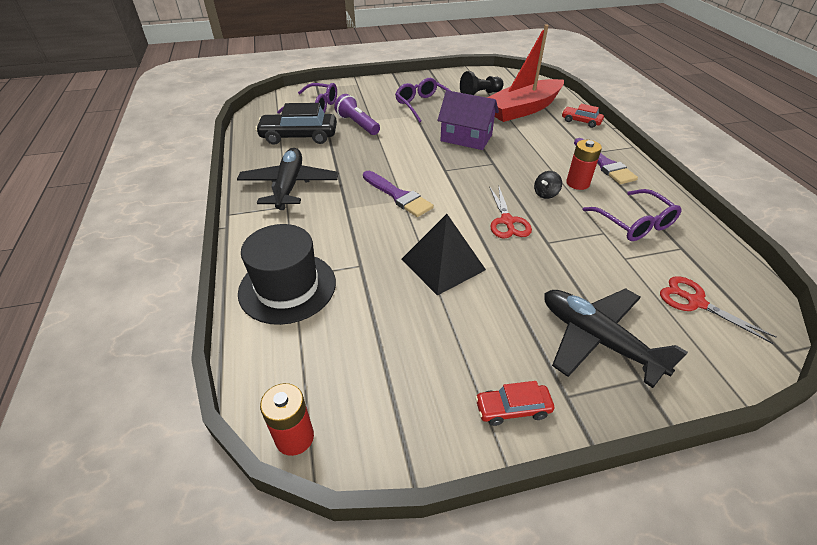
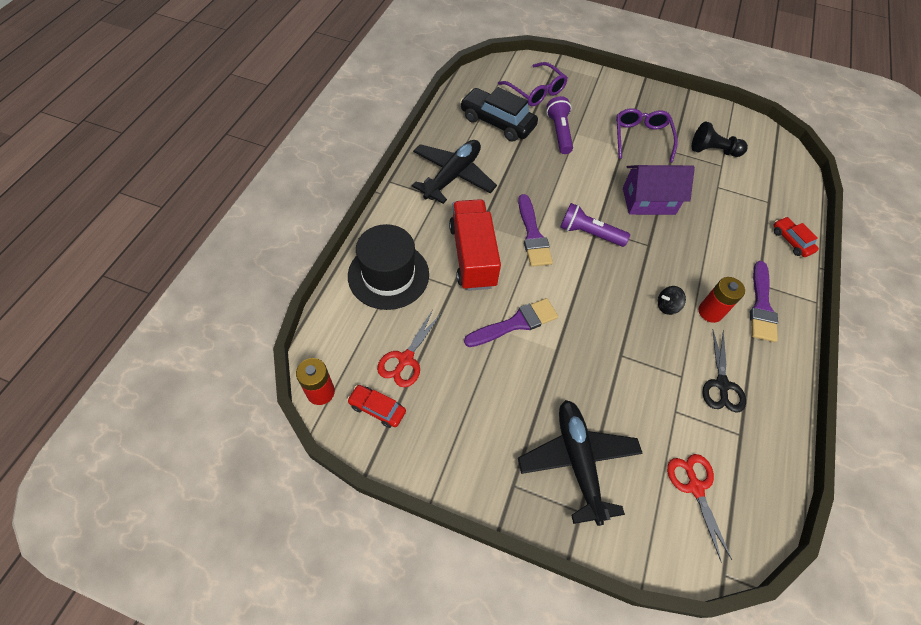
camera: 30 degrees right, 15 degrees up
black pyramid [402,214,486,296] -> purple brush [464,298,558,347]
purple house [437,90,499,150] -> purple house turned 60 degrees counterclockwise [623,165,695,215]
red car [475,381,554,426] -> red car moved to [347,385,406,428]
red boat [487,24,564,122] -> none
red scissors [489,185,532,238] -> red scissors moved to [377,311,441,387]
purple glasses [583,189,681,241] -> black scissors [702,330,746,413]
none -> red truck [449,199,501,291]
none -> purple flashlight [560,203,630,247]

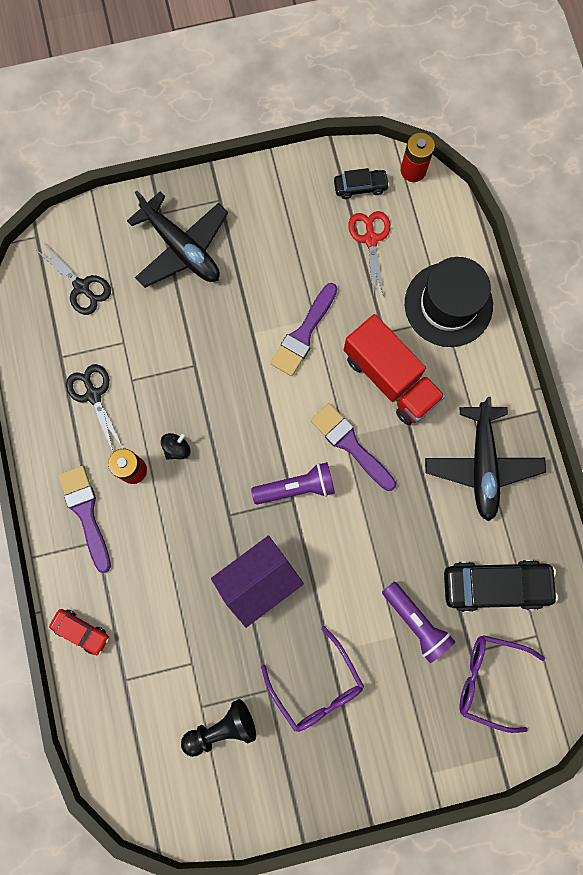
camera: 150 degrees right, 20 degrees up
red car [347,385,406,428] -> black car [334,168,390,199]
red scissors [667,454,732,563] -> black scissors [36,243,111,315]

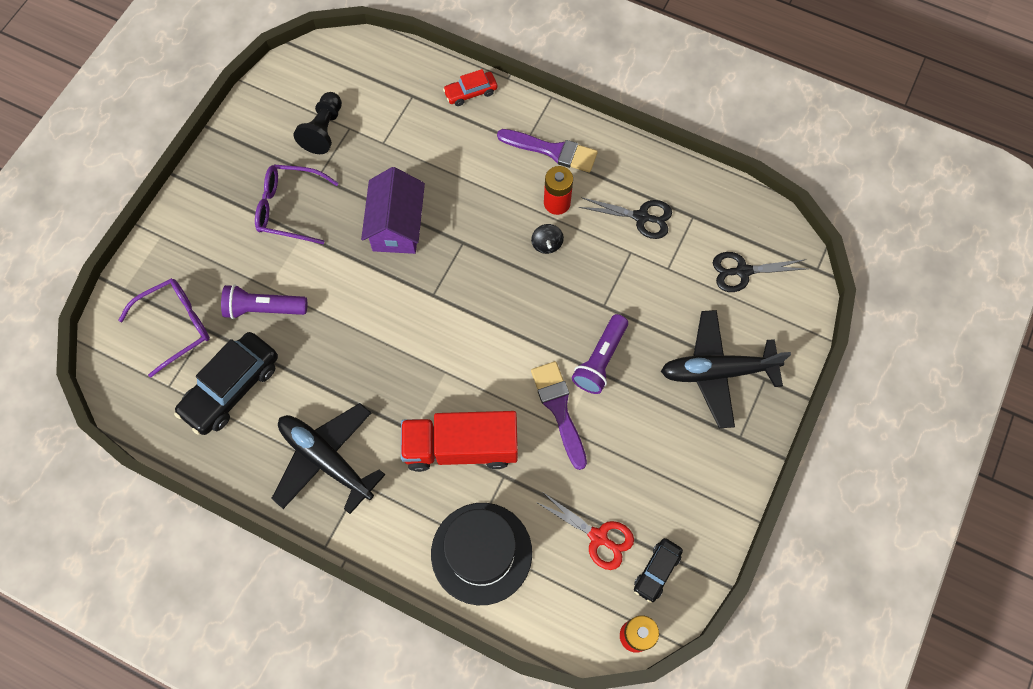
camera: 130 degrees right, 10 degrees down
purple flashlight [251,462,335,505] -> purple flashlight moved to [572,314,628,394]
purple brush [311,403,396,491] -> none

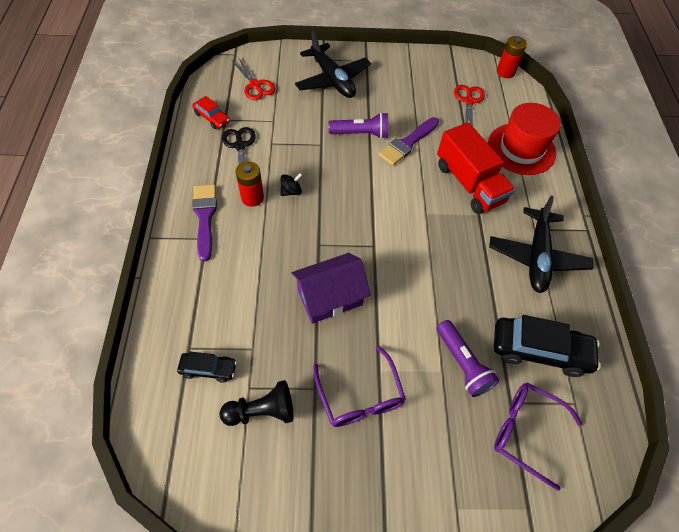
camera: 120 degrees left, 10 degrees down
black hat [431,503,532,605] -> red hat [488,103,561,175]
red car [443,69,497,106] -> red car moved to [192,96,230,129]
black car [634,538,683,603] -> black car moved to [177,352,237,383]
black scissors [713,252,807,292] -> red scissors [232,57,276,100]

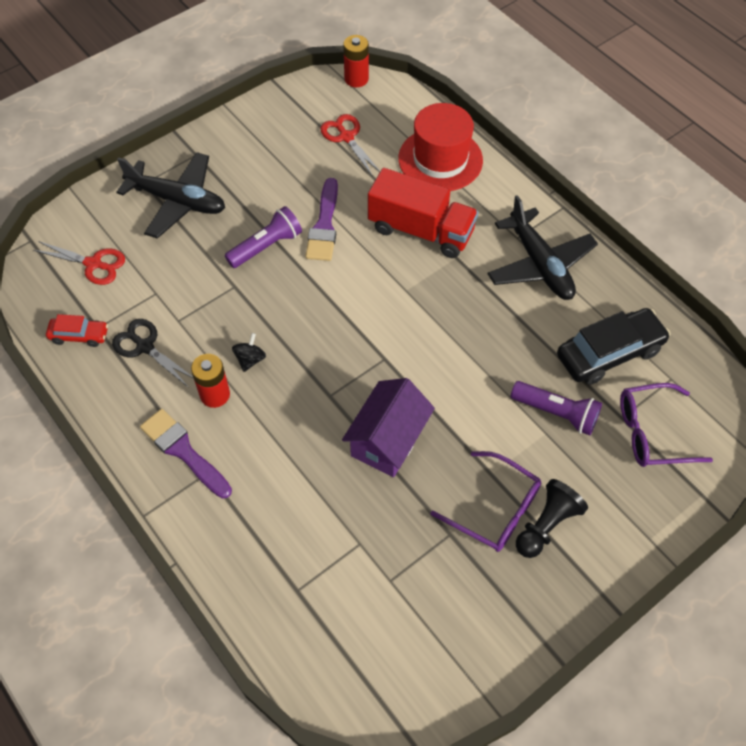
camera: 35 degrees left, 0 degrees up
black car [177,352,237,383] -> none
black pawn [220,380,293,426] -> black pawn moved to [516,479,588,558]

